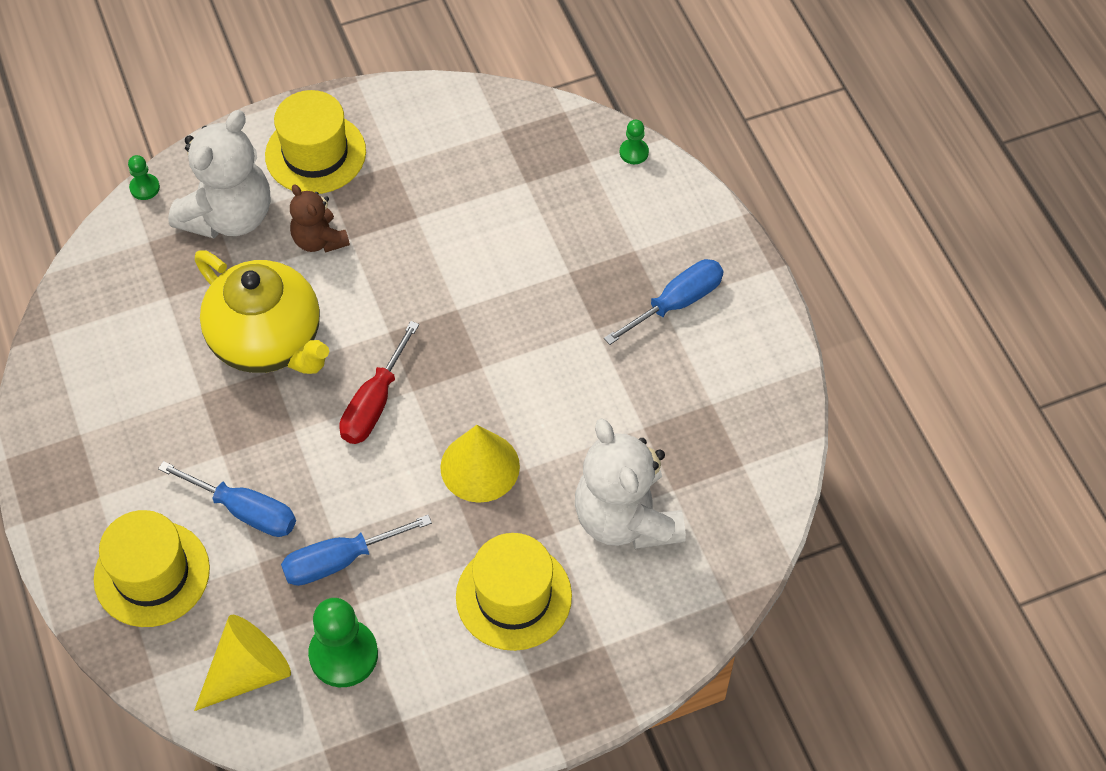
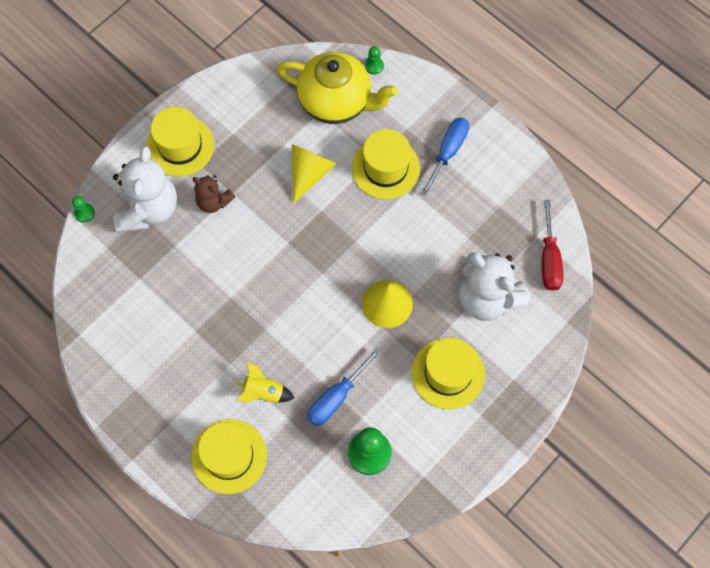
camera: 25 degrees left, 10 degrees up
blue screwdriver [158,461,296,537] -> yellow rocket [234,362,294,403]
yellow cone [194,615,291,711] -> yellow cone moved to [292,144,337,204]
yellow teapot [195,250,329,374] -> yellow teapot moved to [277,52,398,124]
red screwdriver [339,321,419,444] -> red screwdriver moved to [542,200,563,291]
none -> yellow hat [352,129,420,199]

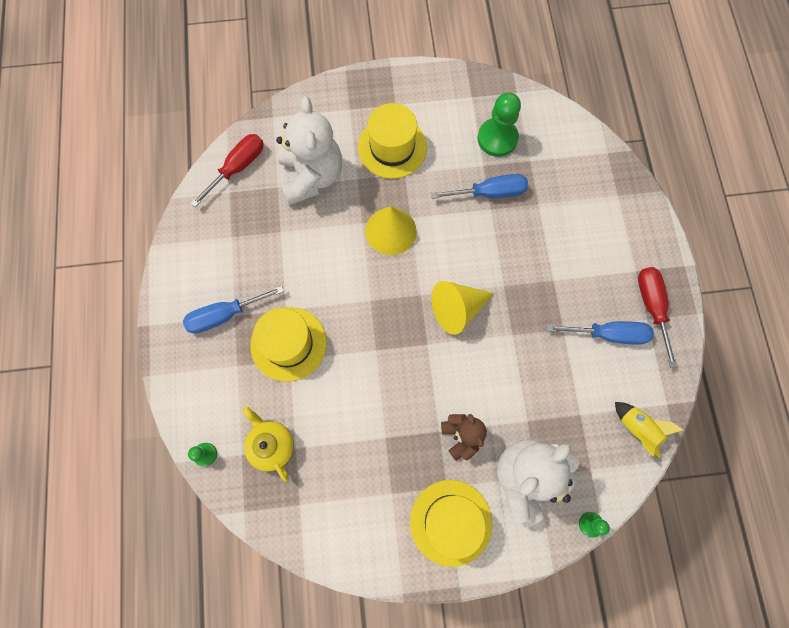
camera: 140 degrees left, 5 degrees up
yellow hat [192,419,267,494] -> none
yellow rocket [234,362,294,403] -> yellow rocket moved to [615,402,683,458]
yellow teapot [277,52,398,124] -> yellow teapot [243,406,294,482], size x0.55
yellow cone [292,144,337,204] -> yellow cone moved to [431,281,494,335]
none -> blue screwdriver [547,321,654,345]
none -> red screwdriver [638,267,678,368]

